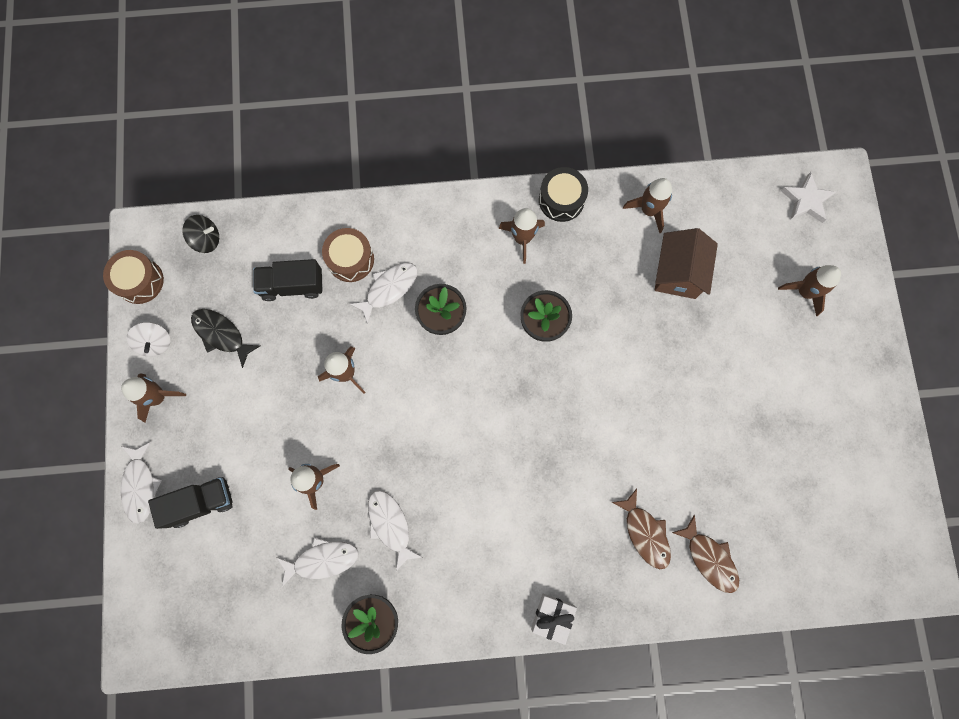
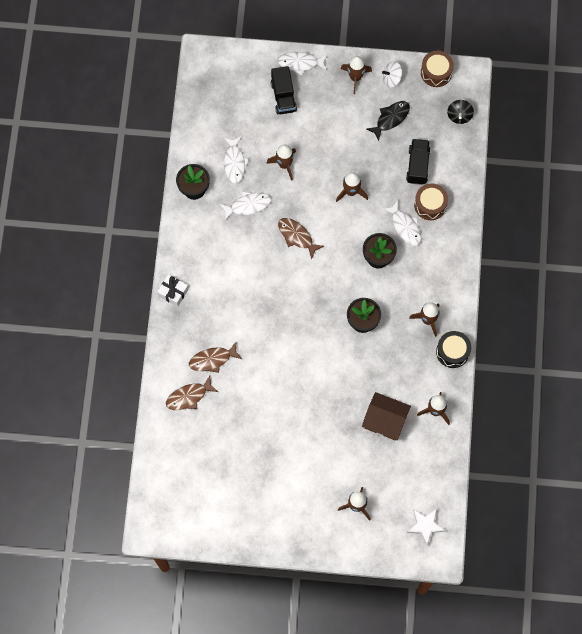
camera: 100 degrees right, 5 degrees down
none -> brown fish [278,218,324,260]

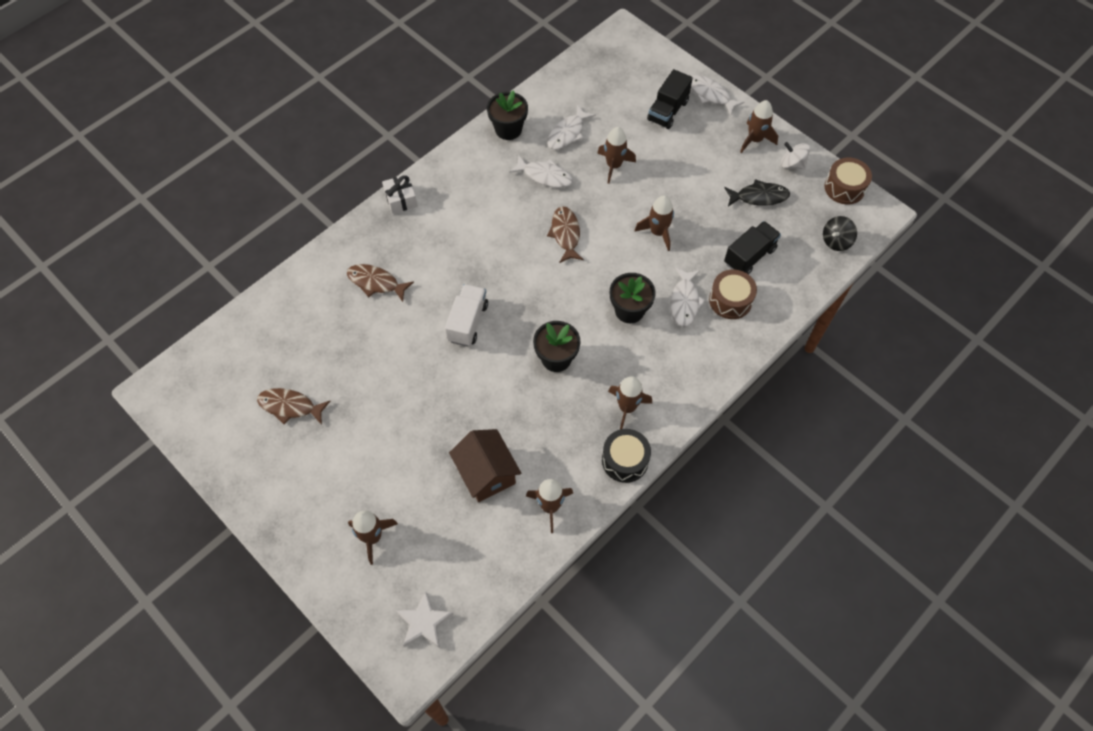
camera: 40 degrees right, 10 degrees down
brown fish [166,376,218,410] -> brown fish moved to [257,388,330,425]
none -> white truck [445,284,488,347]

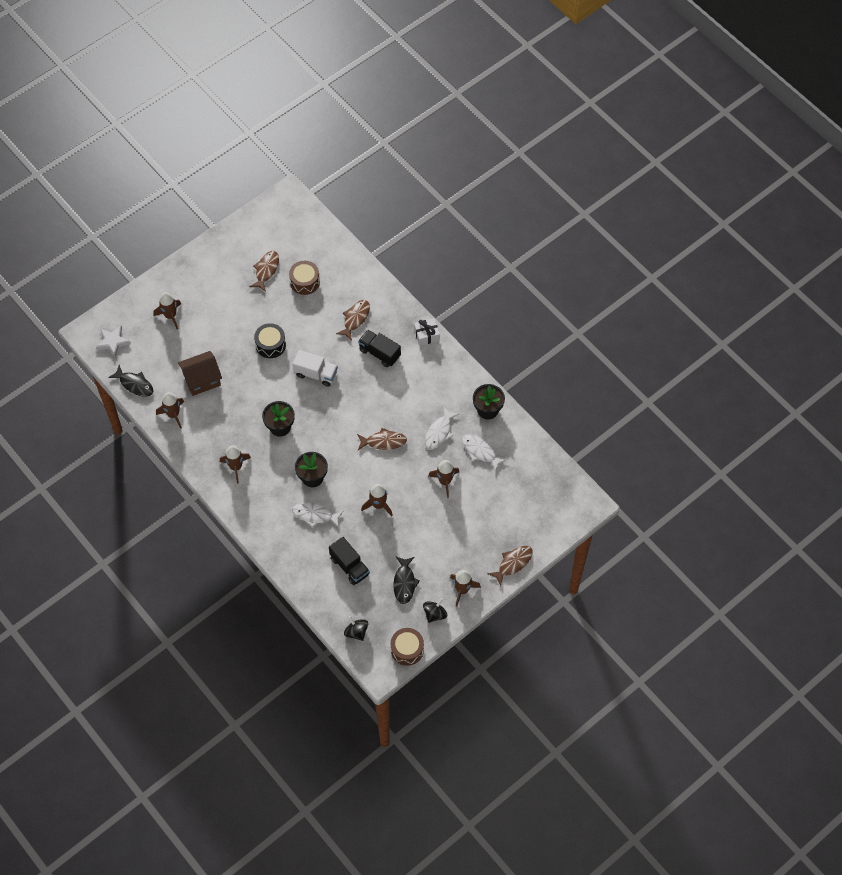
camera: 95 degrees right, 0 degrees up
black drum [602,429,651,483] -> black drum moved to [254,323,286,358]
black truck [647,69,693,129] -> black truck moved to [358,330,401,367]
white fish [691,75,744,116] -> brown fish [488,546,533,586]
brown drum [709,269,757,319] -> brown drum moved to [289,261,320,295]
white spinning top [781,142,810,169] -> black spinning top [423,598,447,623]
none -> black fish [108,365,153,397]

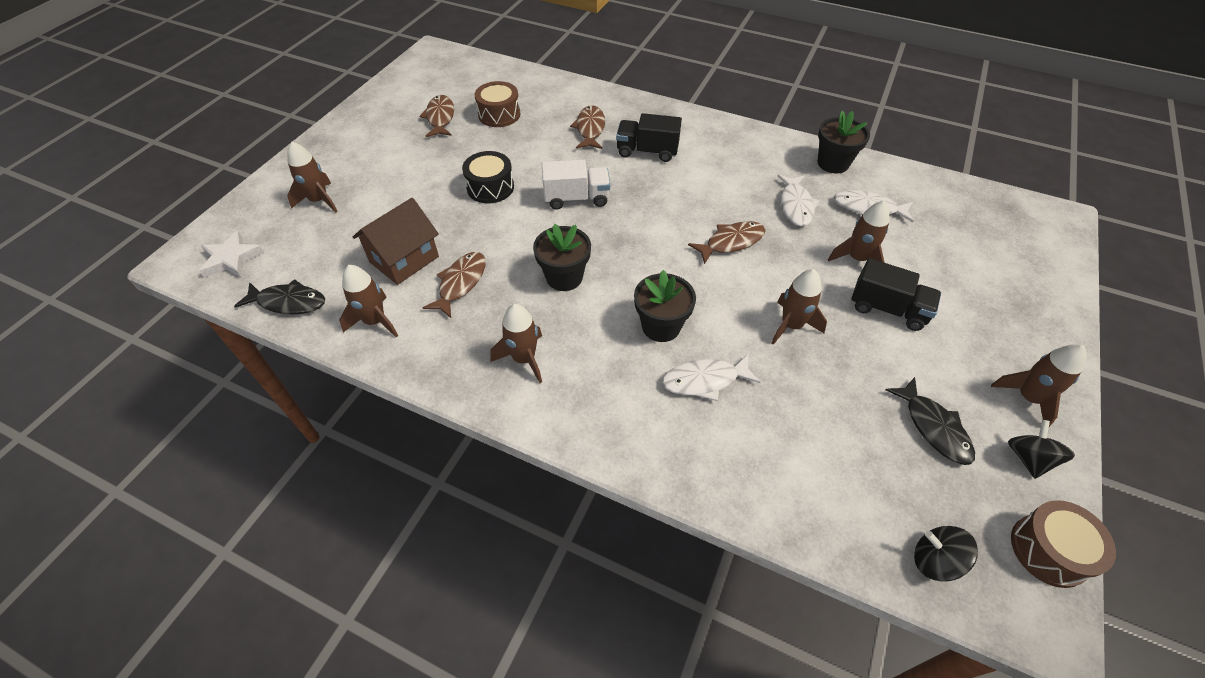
camera: 25 degrees left, 10 degrees down
black truck [329,536,370,585] -> black truck moved to [851,258,941,331]
white gift [414,318,440,346] -> none
brown fish [488,546,533,586] -> brown fish moved to [422,252,486,318]

